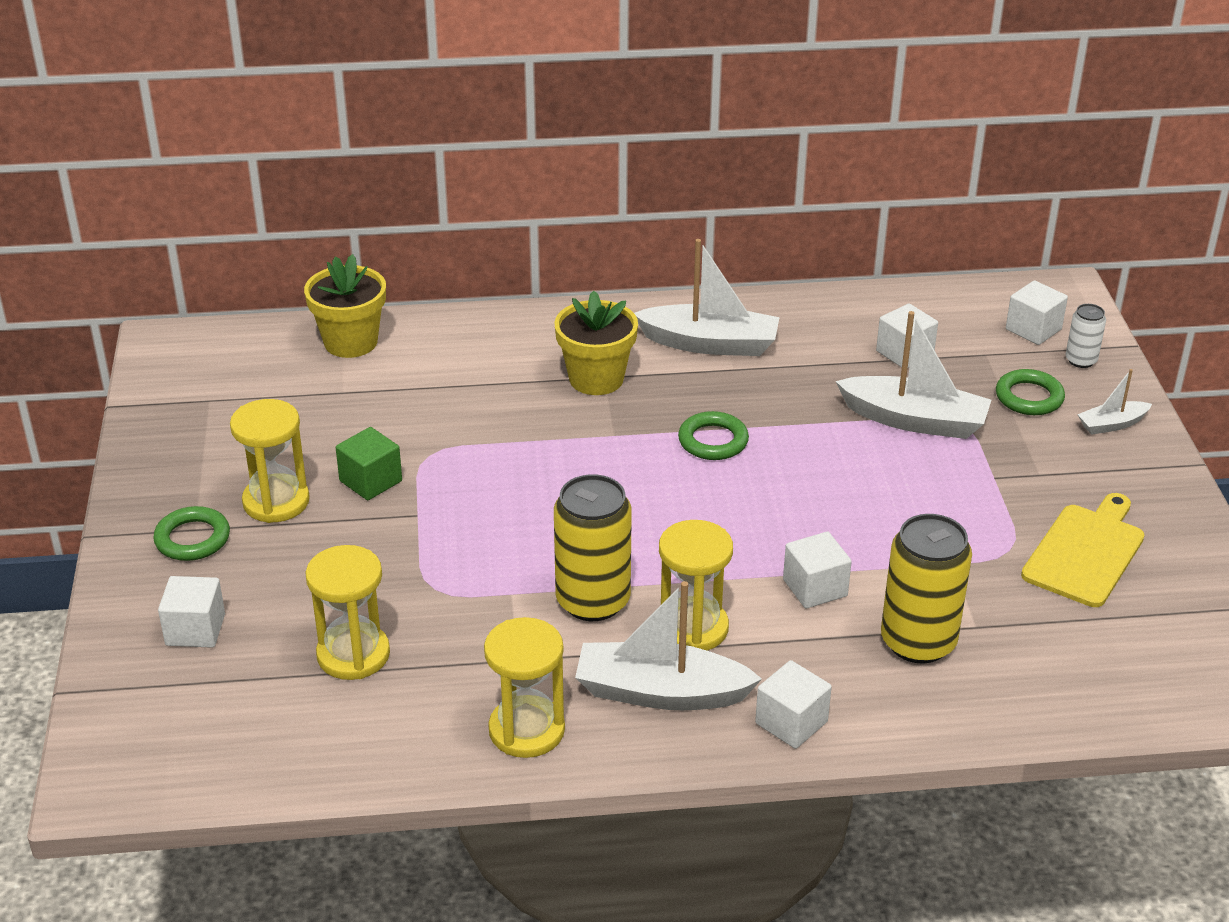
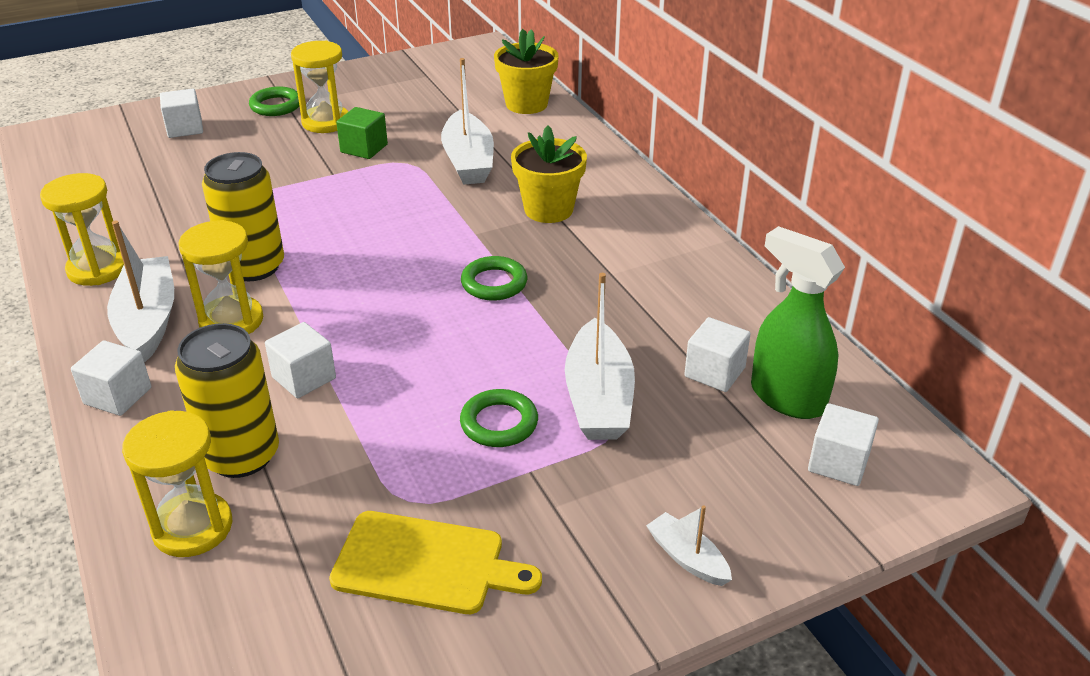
camera: 70 degrees right, 0 degrees up
yellow hourglass [305,545,390,680] -> yellow hourglass moved to [122,410,233,557]
white boat [634,239,780,356] -> white boat moved to [441,58,494,185]
green ring [996,369,1065,415] -> green ring moved to [460,389,538,447]
white can [1066,304,1106,368] -> none
none -> green spray bottle [751,226,845,419]

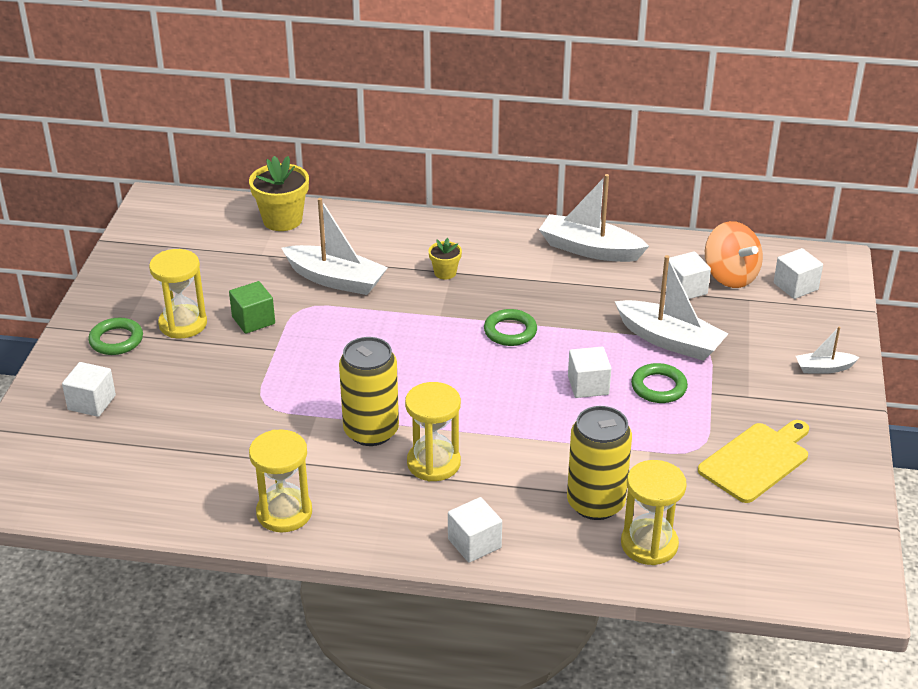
camera: 55 degrees left, 0 degrees up
white boat [107,221,174,363] -> white boat moved to [539,174,649,262]
white cube [265,322,336,399] -> white cube moved to [568,347,611,398]
yellow flower pot [511,125,587,223] -> yellow flower pot [429,238,462,280], size x0.54
green spray bottle [751,226,845,419] -> orange spinning top [705,221,763,288]

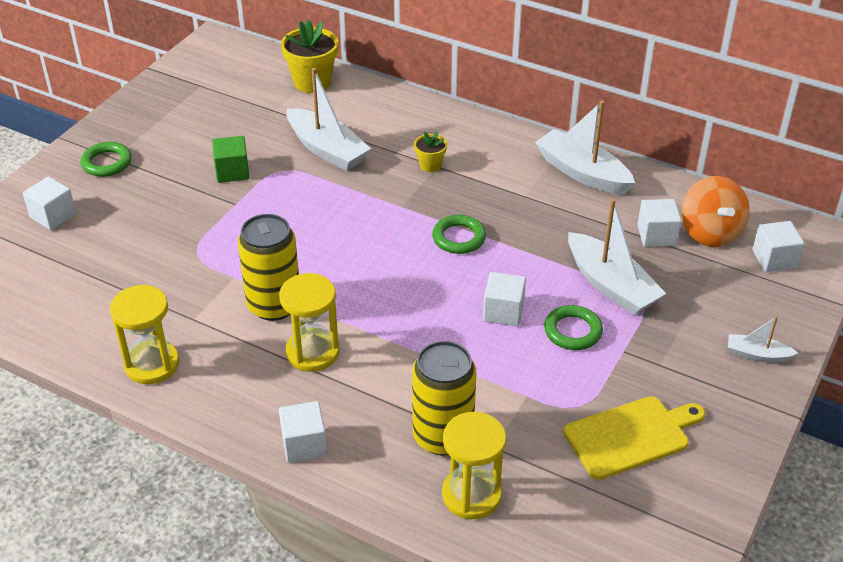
camera: 20 degrees right, 5 degrees up
yellow hourglass [149,249,207,338] -> none

